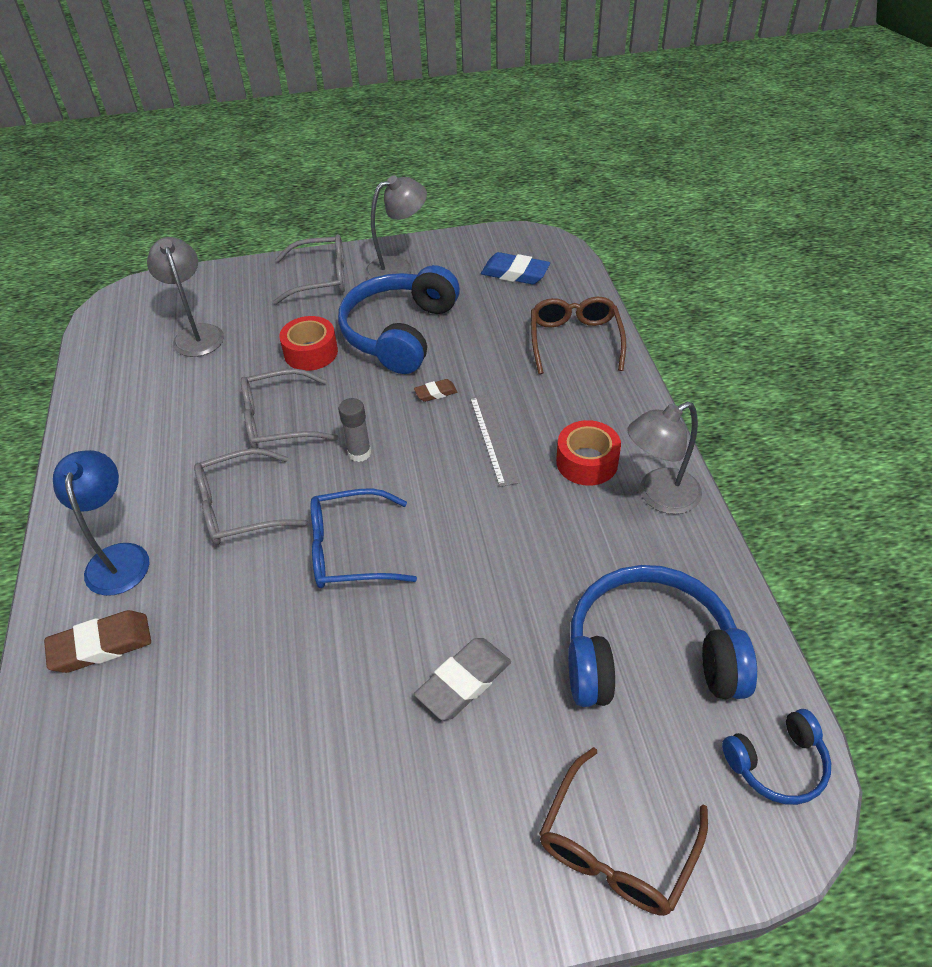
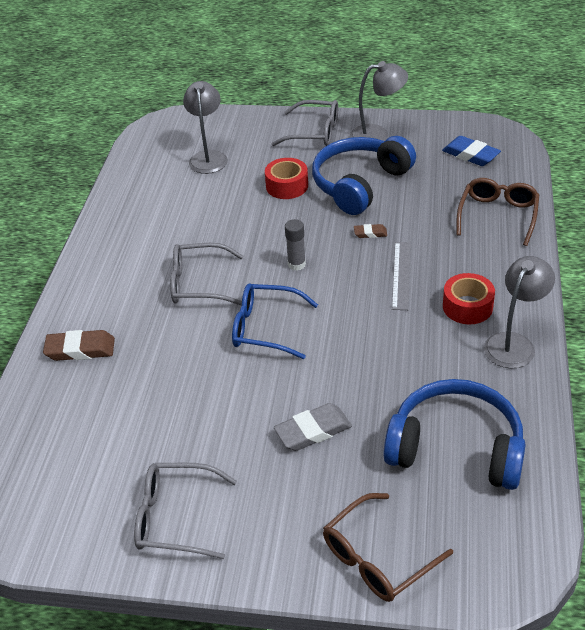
camera: 20 degrees right, 5 degrees down
blue lamp [53,450,149,596] -> none
grey glasses [241,368,338,448] -> grey glasses moved to [134,463,237,559]
grey lamp [627,402,702,514] -> grey lamp turned 135 degrees clockwise [484,256,555,369]
blue headphones [722,709,831,805] -> none

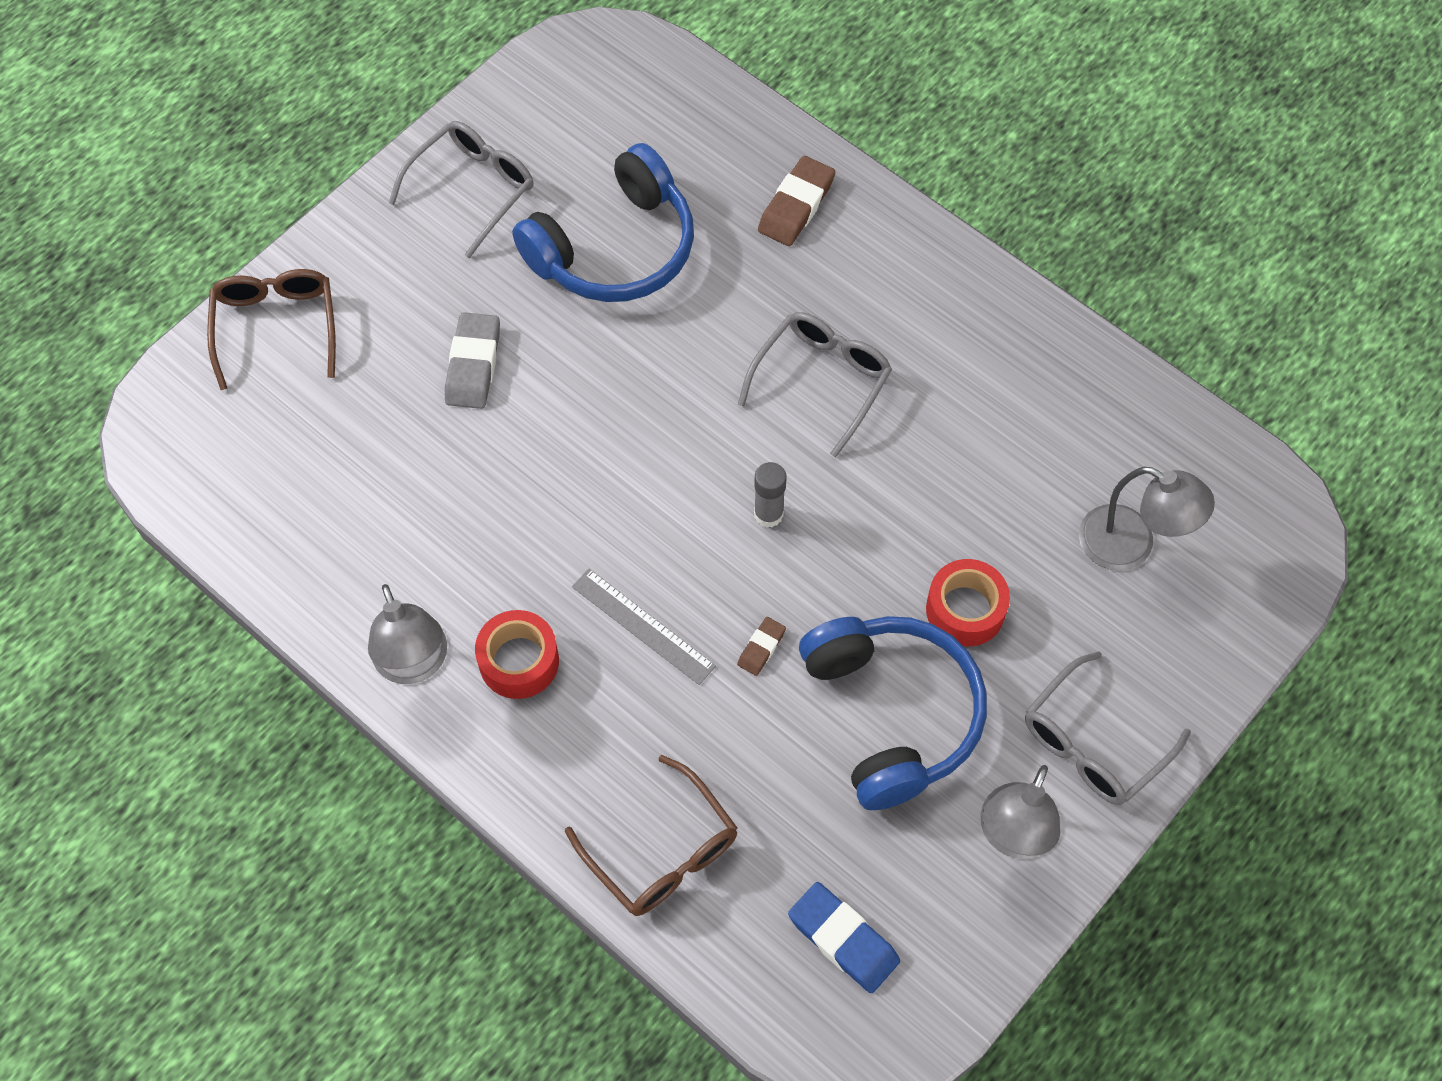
camera: 120 degrees right, 20 degrees up
blue glasses [232,284,318,359] -> none
blue headphones [383,379,526,490] -> blue headphones moved to [512,143,694,302]
blue eraser [442,136,501,166] -> blue eraser turned 60 degrees clockwise [788,882,900,993]

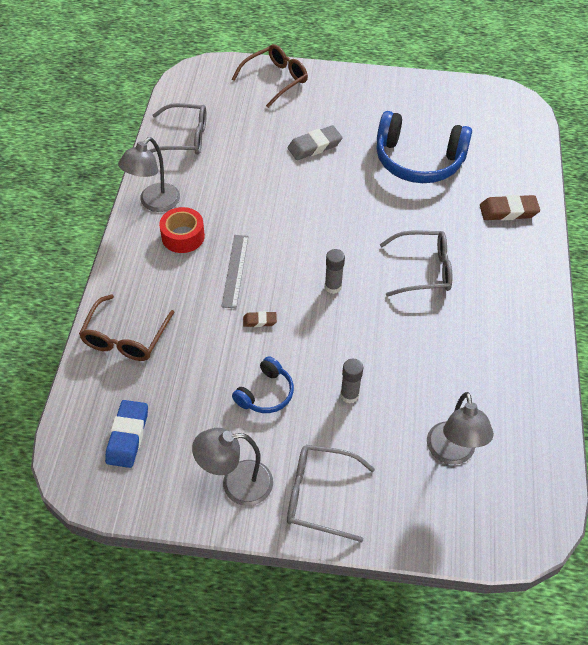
camera: 55 degrees right, 10 degrees down
grey glasses [389,121,534,258] -> grey glasses moved to [149,103,207,155]
blue headphones [799,616,987,810] -> blue headphones [232,356,294,413], size x0.51
red tape [926,559,1010,647] -> grey glue stick [340,359,363,403]

